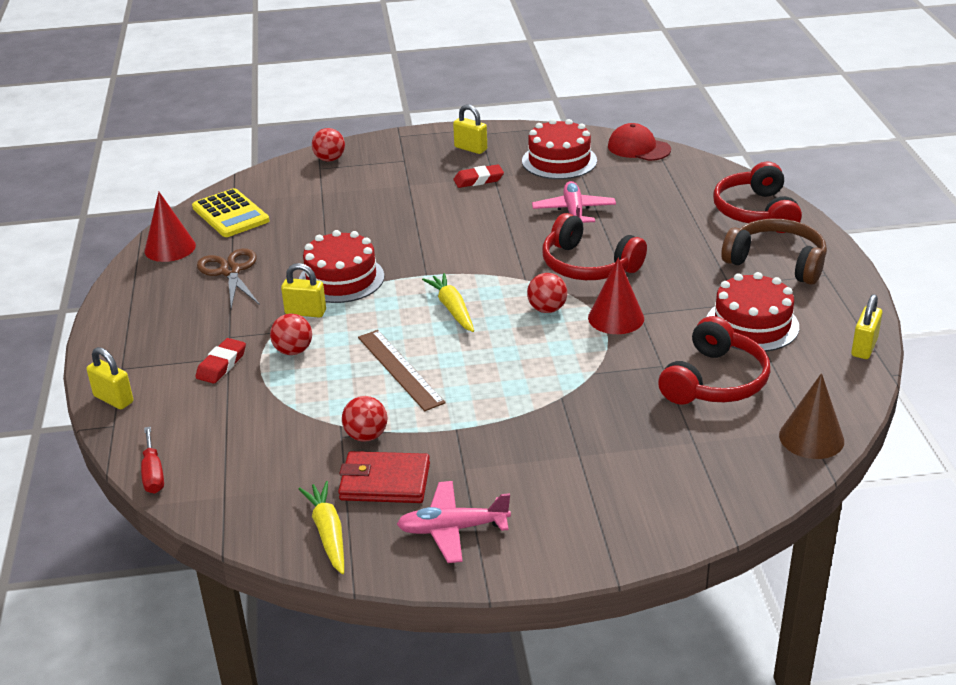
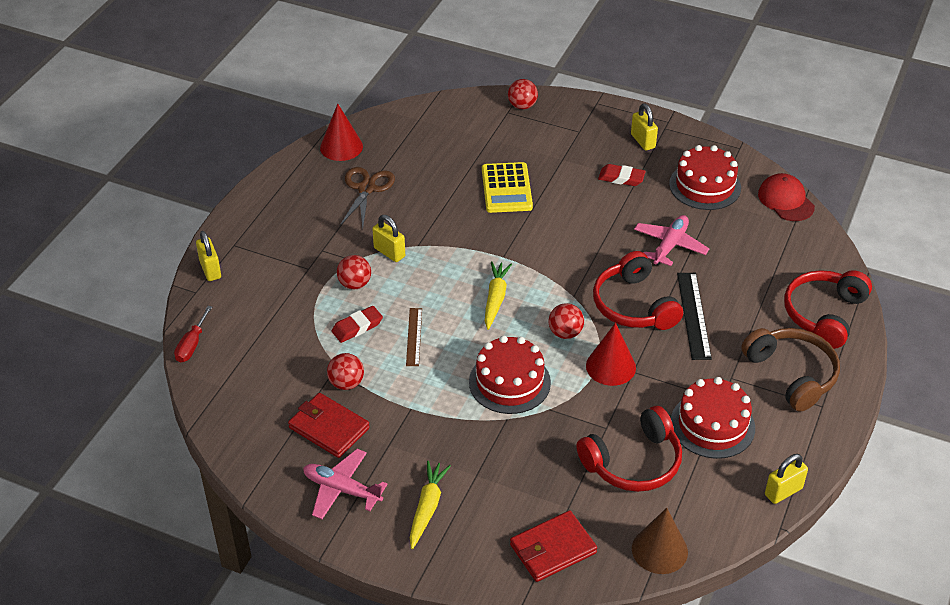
camera: 30 degrees right, 10 degrees up
yellow calculator [192,188,269,237] -> yellow calculator moved to [482,162,533,213]
red eraser [196,338,246,384] -> red eraser moved to [332,306,383,343]
yellow carrot [298,481,344,574] -> yellow carrot moved to [410,461,451,549]
red cake [299,230,384,303] -> red cake moved to [469,336,551,414]
brown ruler [358,330,446,411] -> brown ruler [406,308,422,366], size x0.65
none -> red wallet [510,511,597,582]
none -> black ruler [677,273,712,360]

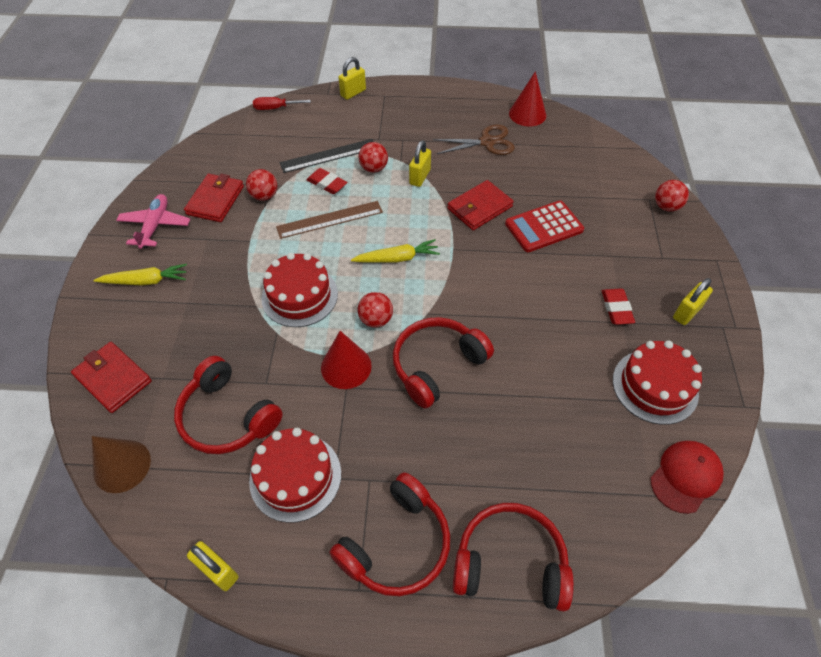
camera: 70 degrees right, 10 degrees up
brown ruler [406,308,422,366] -> brown ruler [276,201,383,239], size x1.54
yellow calculator [482,162,533,213] -> red calculator [505,201,584,252]
pink plane [634,215,710,266] -> none
black ruler [677,273,712,360] -> black ruler moved to [280,139,374,173]
brown headphones [741,328,840,412] -> red headphones [330,472,450,596]
none -> red wallet [447,180,514,231]

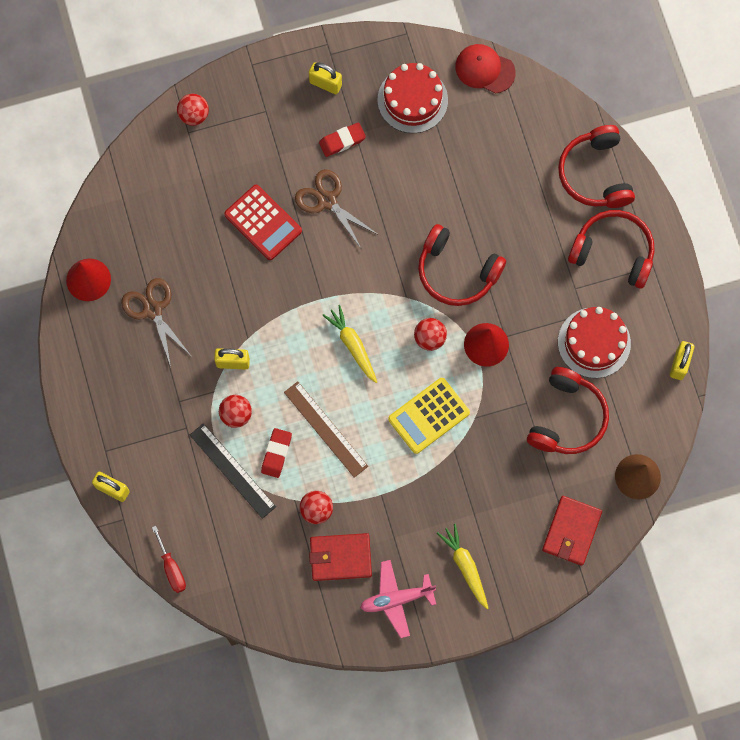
camera: 110 degrees left, 20 degrees up
red cake [261,253,338,327] -> yellow calculator [388,378,470,454]
red wallet [447,180,514,231] -> none
none -> brown scissors [295,169,379,248]

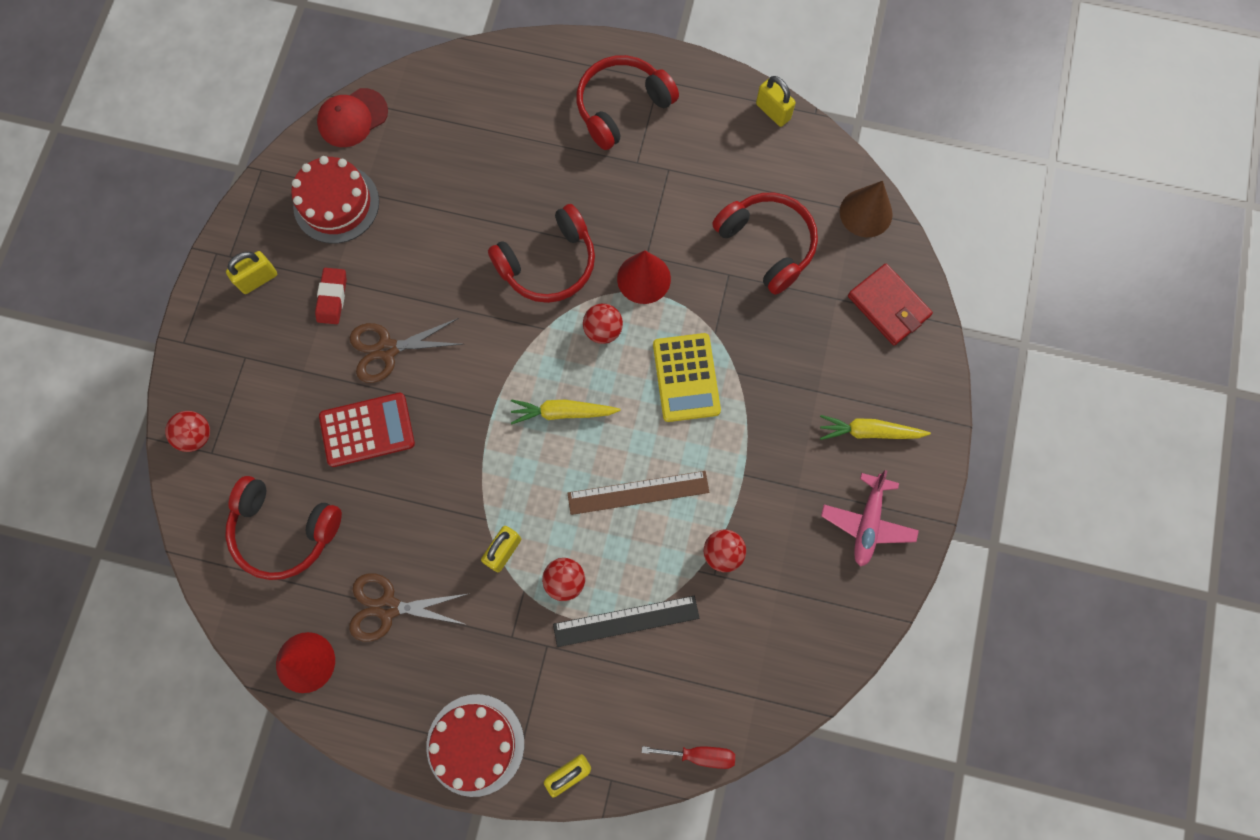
camera: 60 degrees left, 0 degrees up
red eraser [261,428,292,478] -> none
red wallet [309,533,372,581] -> none
red headphones [558,125,635,208] -> red headphones moved to [225,476,342,580]
red cake [558,307,631,378] -> red cake moved to [426,694,524,797]

